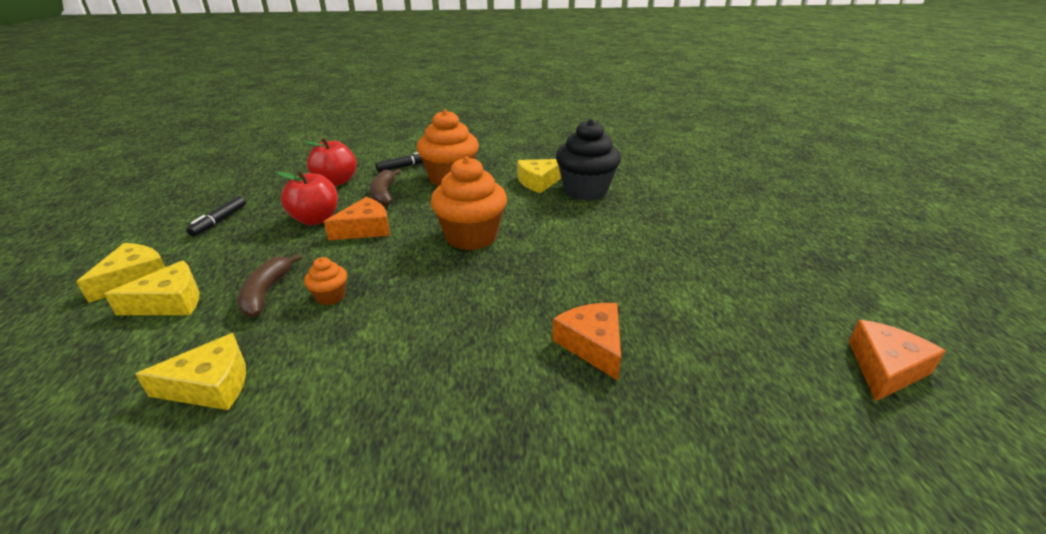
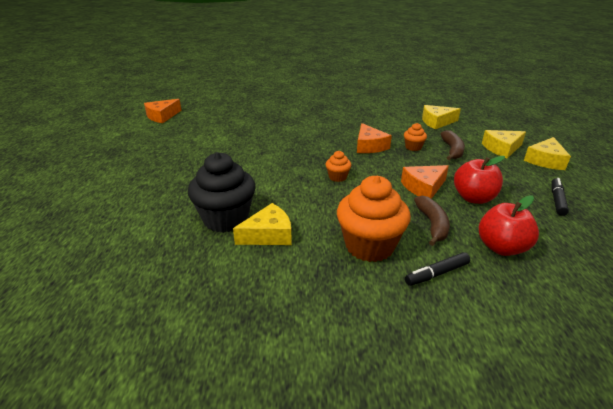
camera: 175 degrees left, 0 degrees up
orange cupcake [431,156,507,250] -> orange cupcake [326,151,351,182], size x0.46
orange cheese [552,303,621,380] -> orange cheese moved to [357,123,392,153]

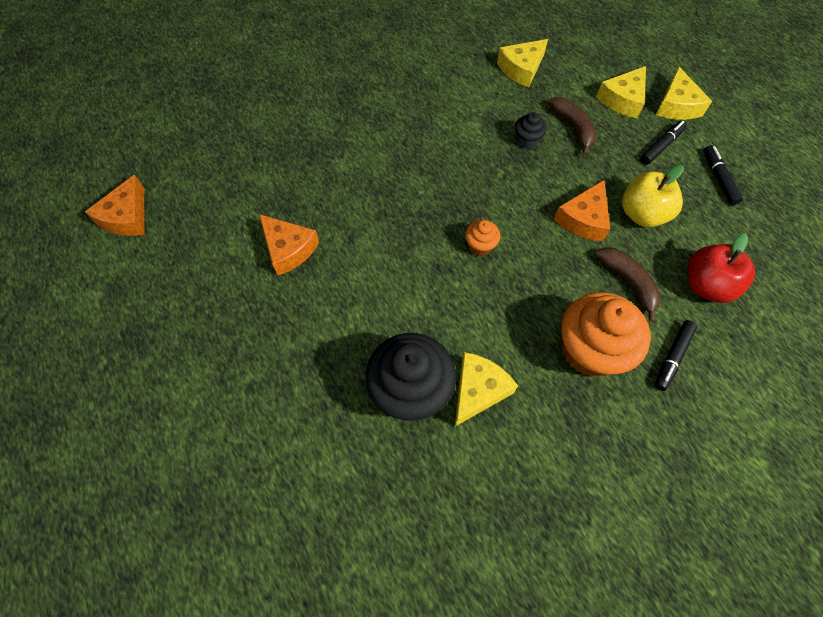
camera: 30 degrees left, 30 degrees up
orange cheese [357,123,392,153] -> orange cheese moved to [259,214,319,276]
orange cupcake [404,123,427,151] -> black cupcake [515,112,546,149]
red apple [454,156,505,204] -> yellow apple [622,165,684,227]
none -> black marker [640,121,687,165]

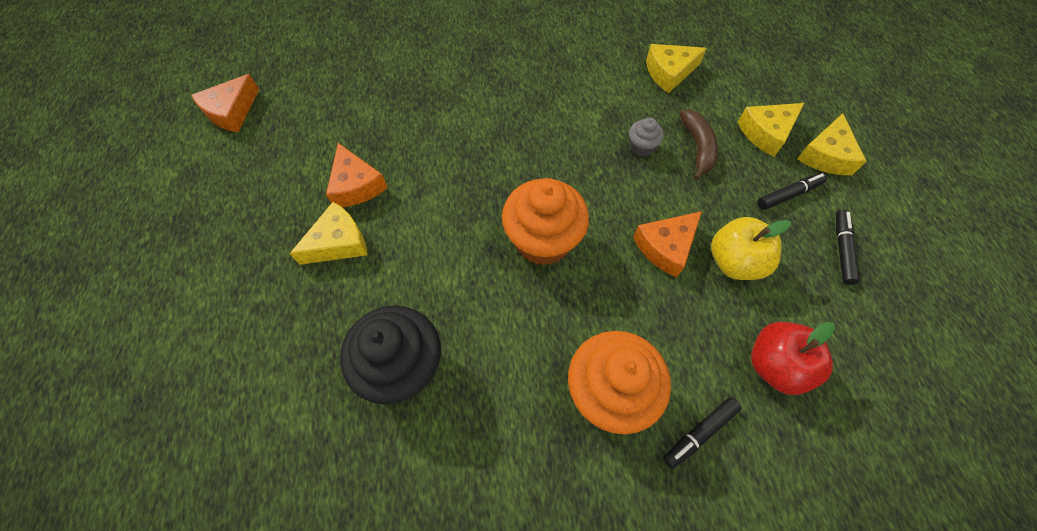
camera: 20 degrees right, 0 degrees up
yellow cheese [455,352,518,426] -> yellow cheese moved to [289,202,367,265]
orange cupcake [465,220,500,256] -> orange cupcake [502,178,589,266], size x2.16
black cupcake [515,112,546,149] -> grey cupcake [629,118,664,156]
brown banana [595,247,661,322] -> none

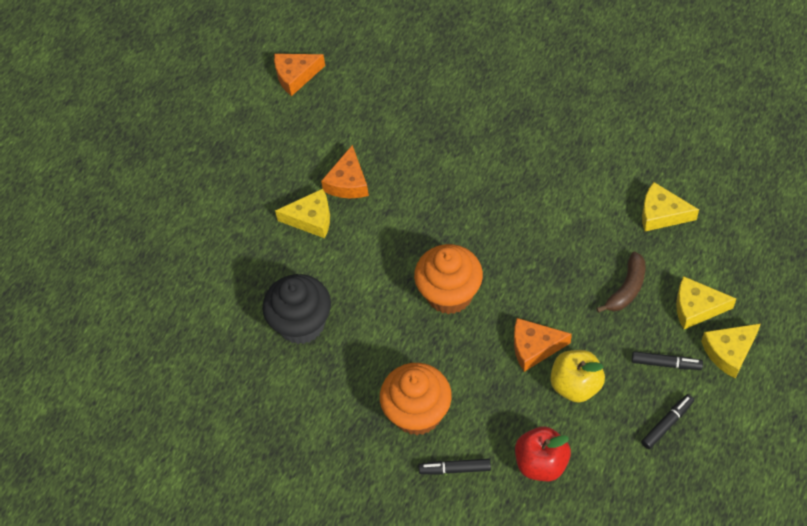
camera: 40 degrees right, 5 degrees down
grey cupcake [629,118,664,156] -> none

